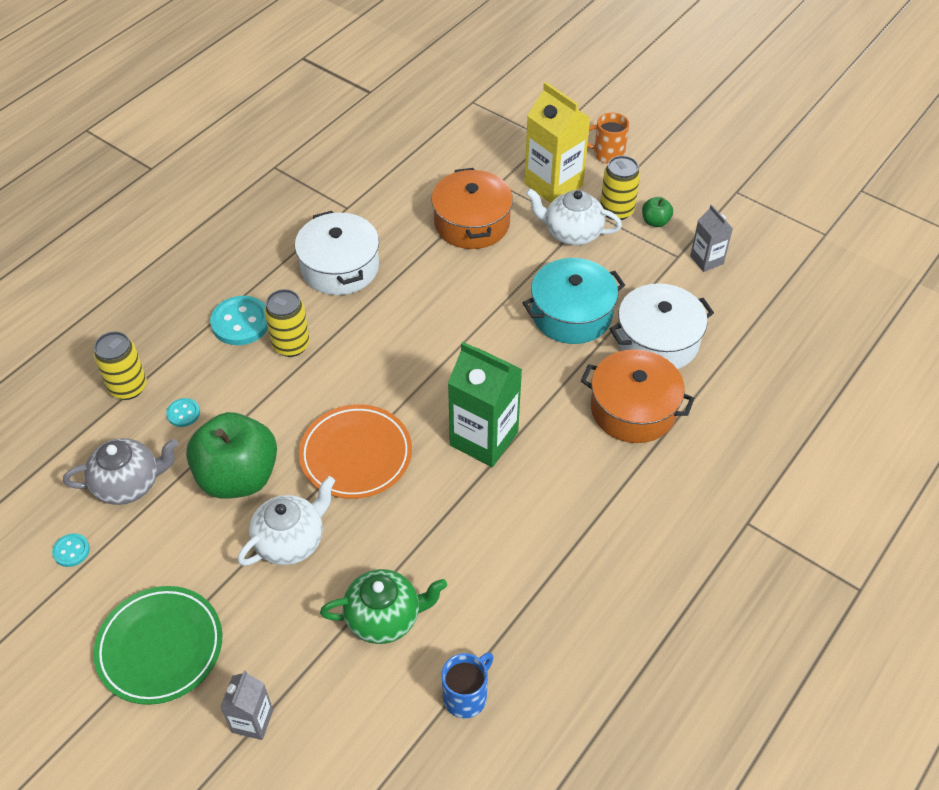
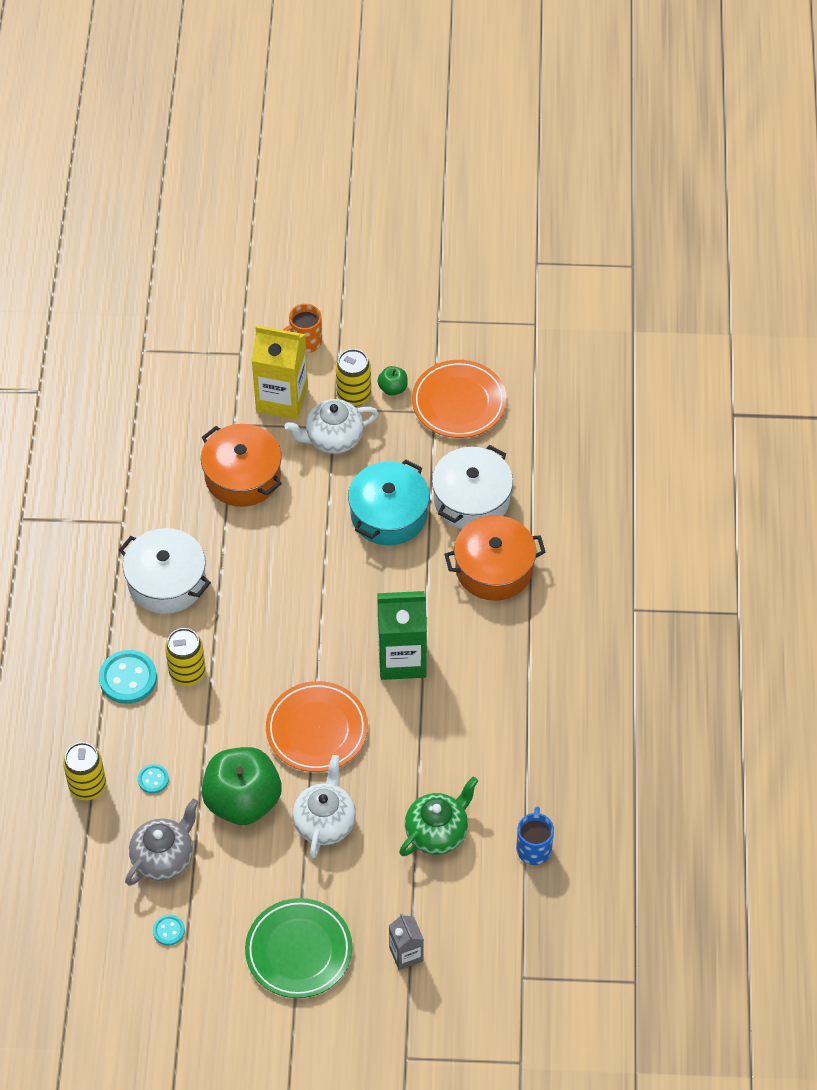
camera: 35 degrees left, 5 degrees up
grey carton [690,204,733,272] -> orange plate [412,360,507,438]

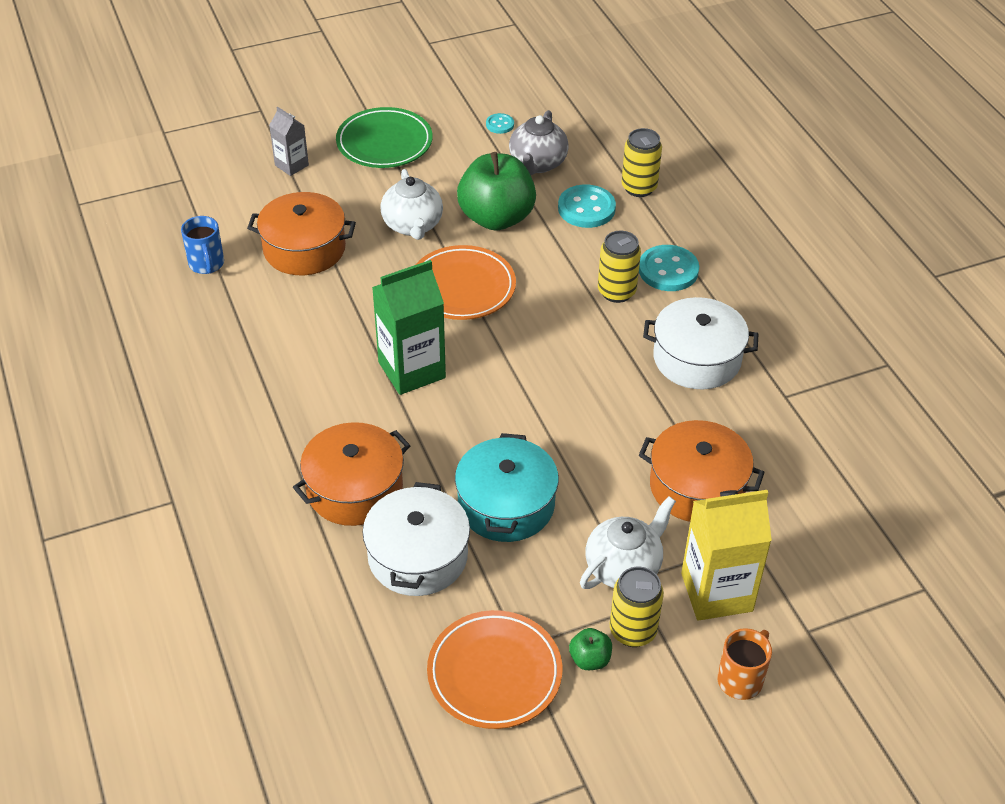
camera: 155 degrees right, 10 degrees down
turquoise button [138,764,169,794] -> turquoise button [558,185,616,228], size x1.91
green teapot [399,777,478,856] -> orange pot [247,192,356,275]

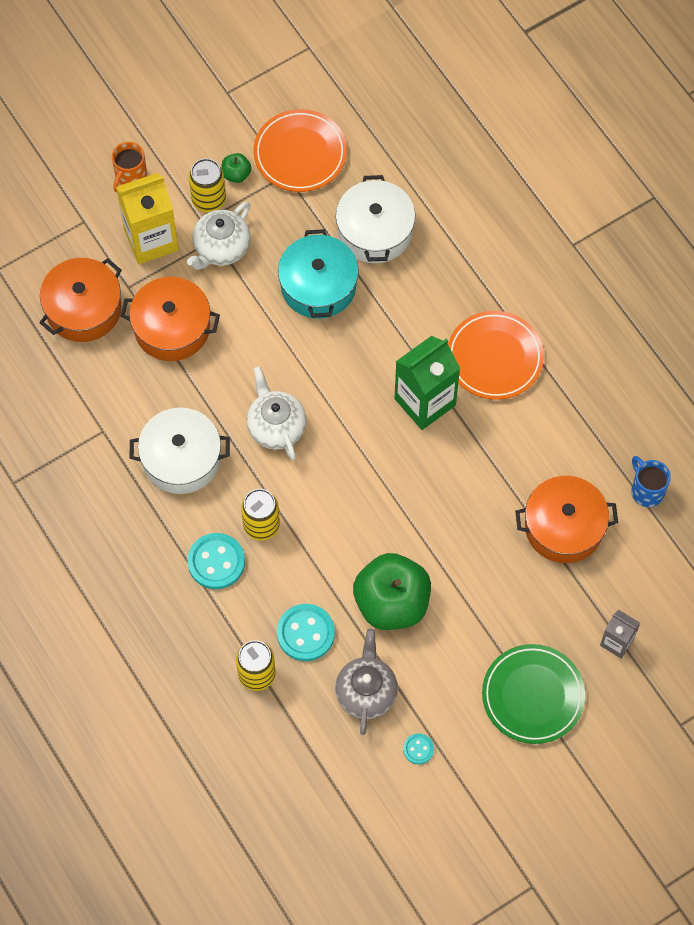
camera: 170 degrees right, 20 degrees up
orange pot [293,422,411,526] -> orange pot moved to [39,258,122,342]
white teapot [381,169,443,240] -> white teapot moved to [247,366,306,460]
orange plate [416,245,516,320] -> orange plate moved to [448,311,544,400]

